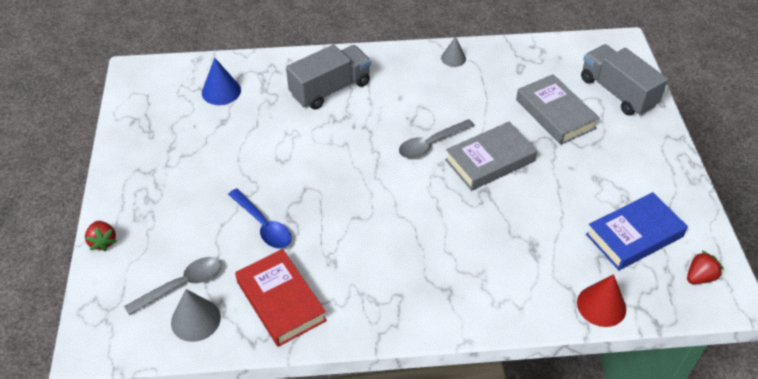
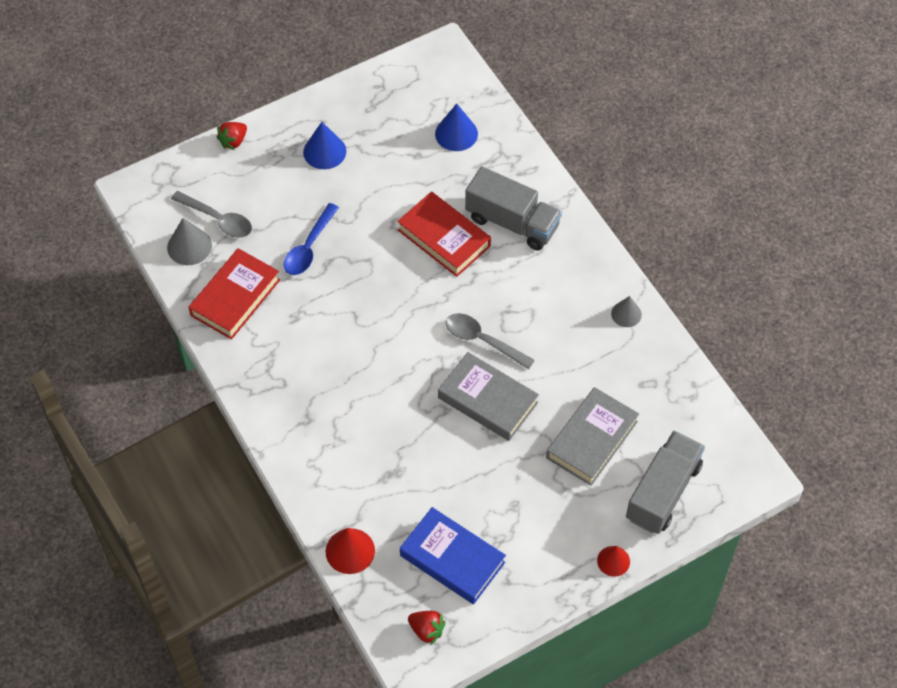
camera: 65 degrees right, 10 degrees up
none -> blue cone [303,122,346,169]
none -> red book [397,192,491,277]
none -> red cone [597,546,630,577]

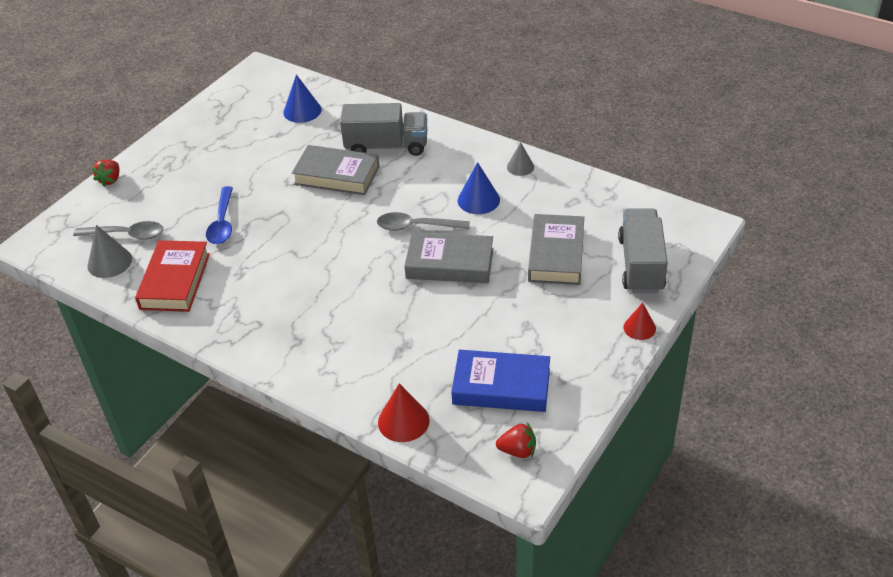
camera: 25 degrees left, 15 degrees down
blue cone [303,122,346,169] -> blue cone moved to [458,162,500,214]
red book [397,192,491,277] -> grey book [292,145,380,195]

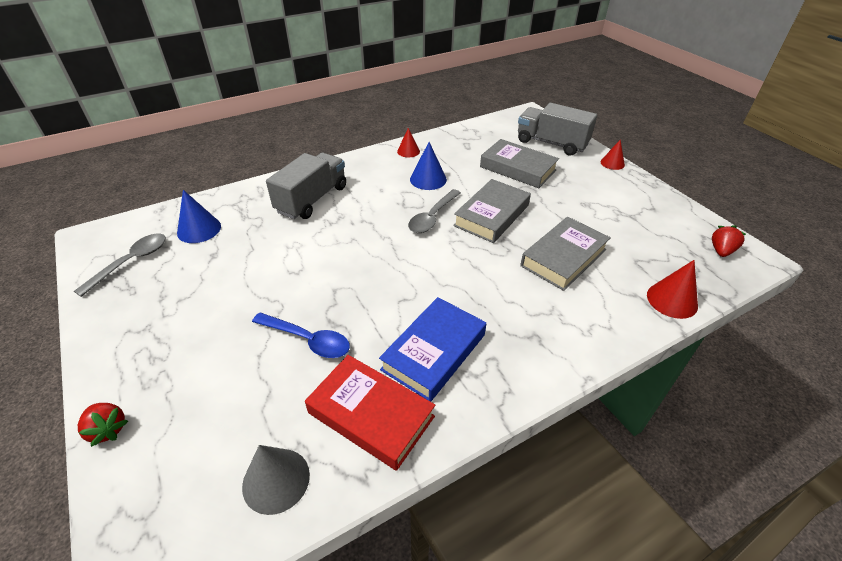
camera: 65 degrees left, 0 degrees up
grey spoon [73,221,163,240] -> grey spoon moved to [74,233,166,297]
grey book [292,145,380,195] -> grey book moved to [520,217,611,291]
blue book [451,350,550,412] -> blue book moved to [379,297,486,402]
grey cone [507,142,534,176] -> red cone [397,128,420,157]

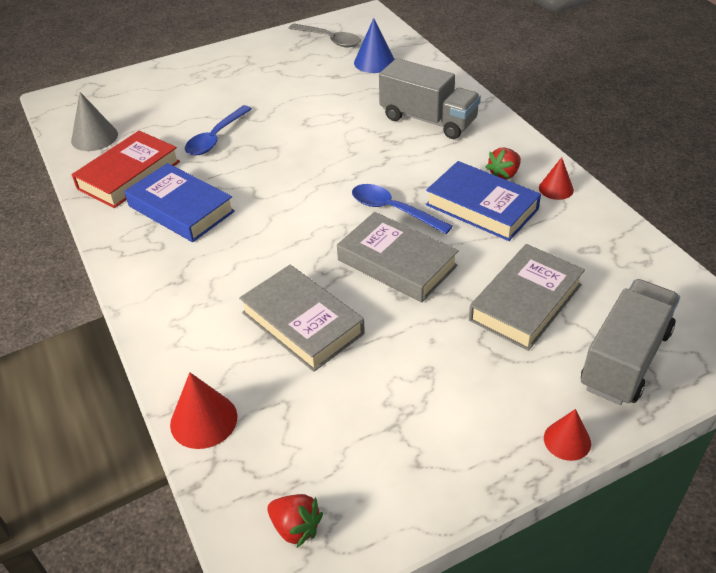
camera: 95 degrees right, 0 degrees up
red strawberry [78,403,128,447] -> red strawberry moved to [486,147,521,180]
grey spoon [408,189,461,233] -> blue spoon [352,184,453,234]
blue cone [410,142,447,190] -> blue book [426,161,541,241]

